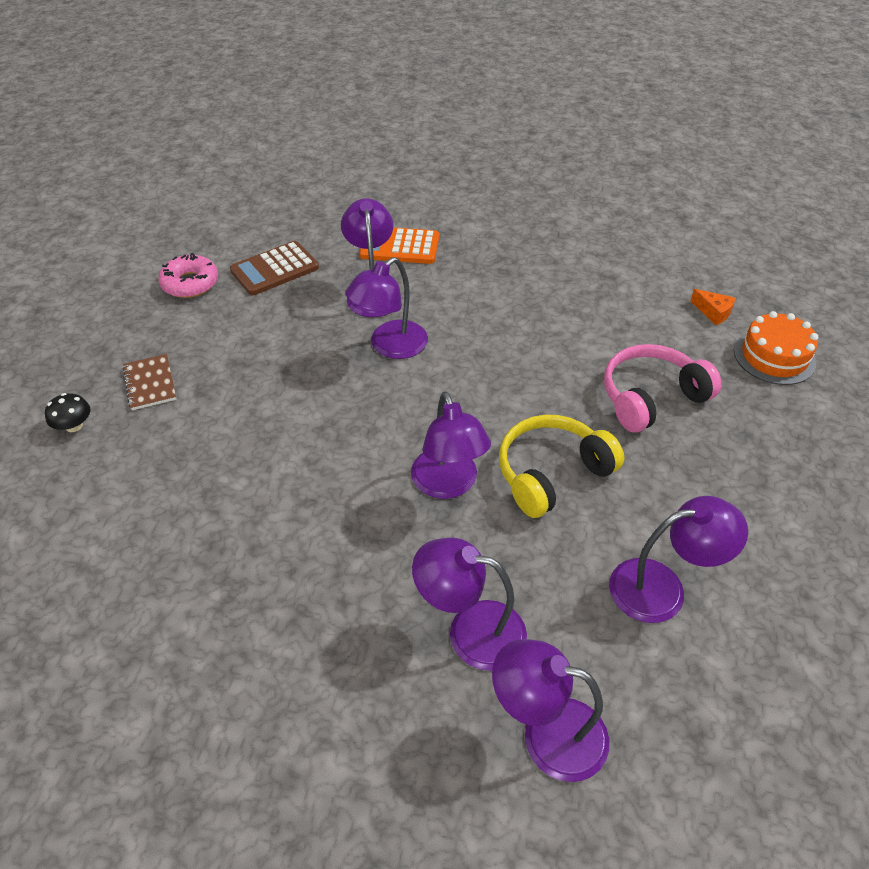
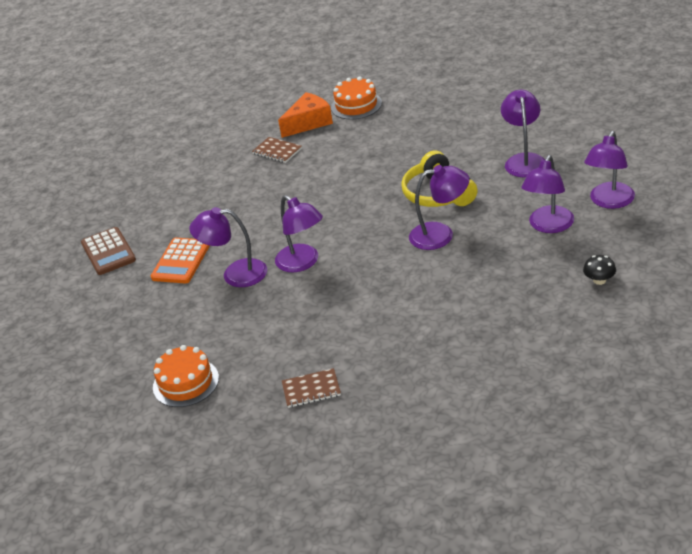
camera: 75 degrees left, 10 degrees down
black mushroom [45,393,90,432] -> black mushroom moved to [583,255,616,285]
pink donut [158,253,218,298] -> orange cake [153,345,219,407]
brown calculator [230,241,319,295] -> brown calculator moved to [81,227,136,275]
pink headphones [604,344,722,433] -> none
orange cheese [690,289,736,325] -> orange cheese [278,92,333,138], size x1.88
none -> brown notebook [252,137,302,163]

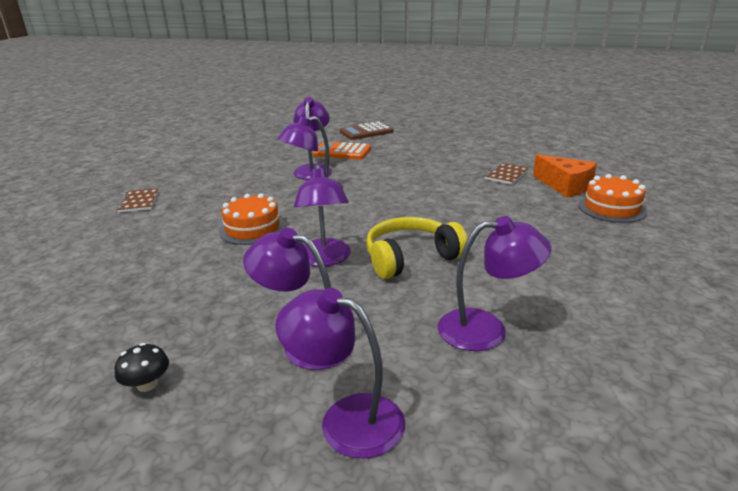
camera: 85 degrees right, 10 degrees down
orange cake [153,345,219,407] -> orange cake moved to [219,193,286,245]

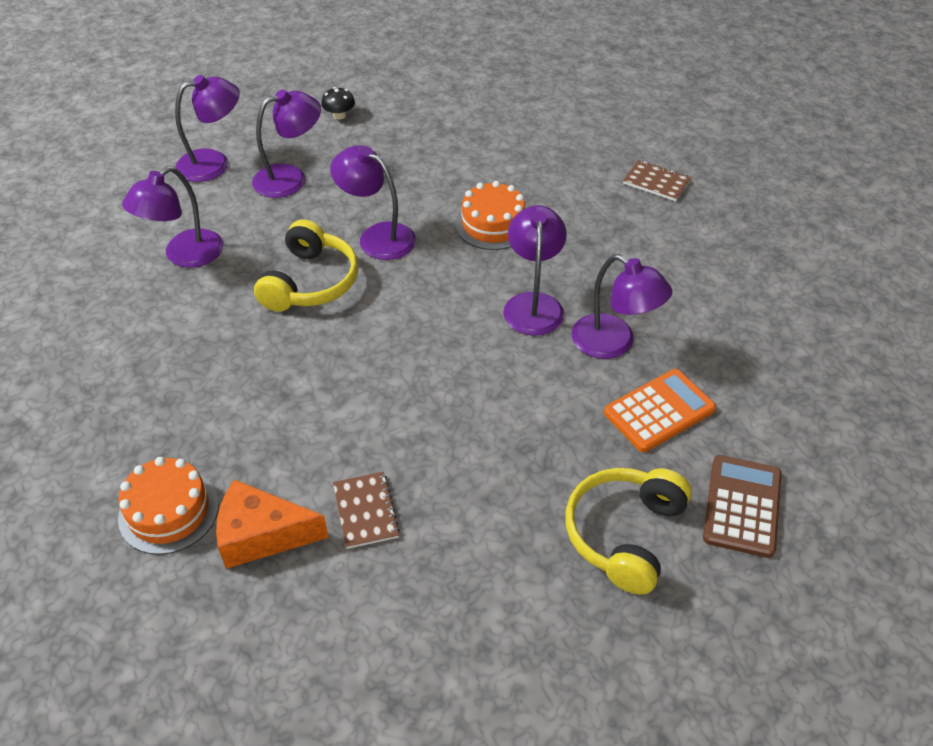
camera: 130 degrees right, 20 degrees up
none -> yellow headphones [565,468,692,594]

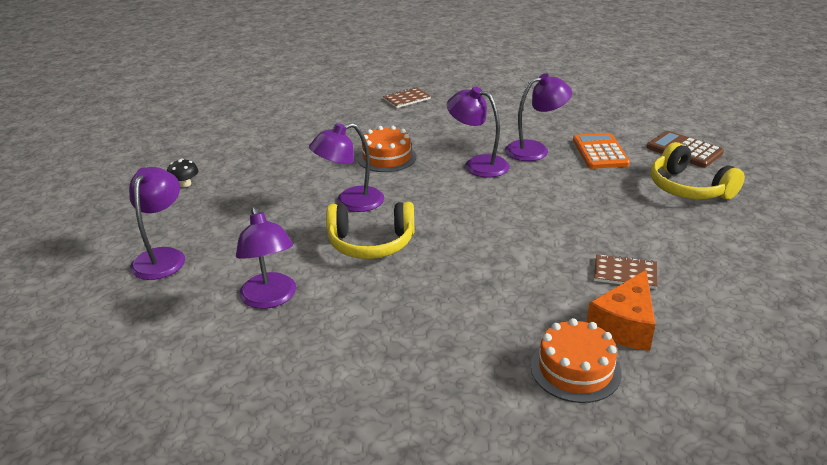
camera: 60 degrees left, 15 degrees down
purple lamp [252,90,321,198] -> none
yellow headphones [254,219,358,312] -> yellow headphones turned 135 degrees clockwise [326,202,415,259]

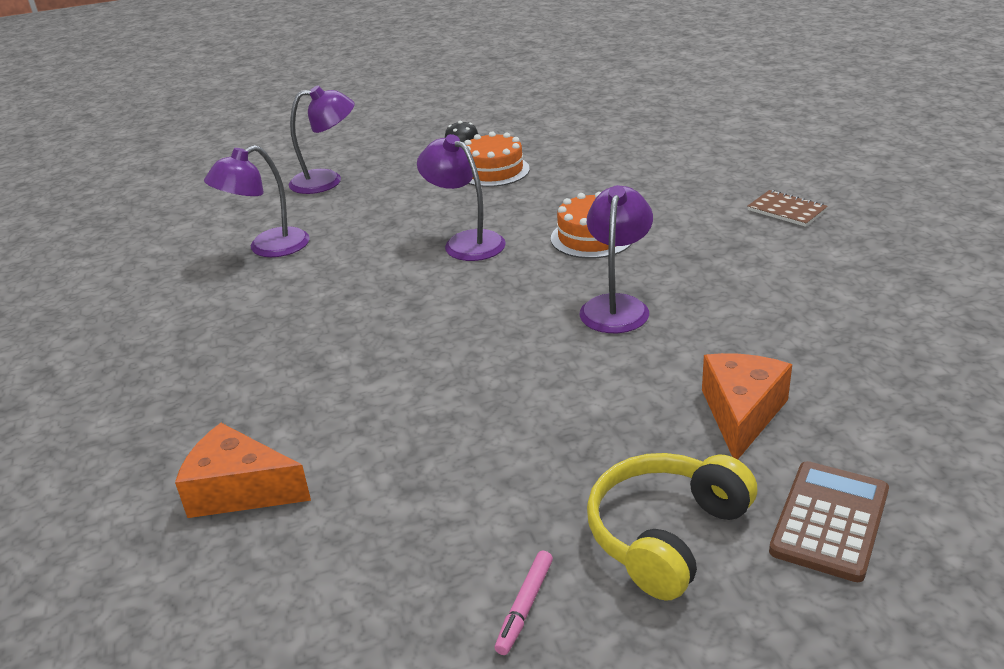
camera: 75 degrees right, 0 degrees up
yellow headphones [326,202,415,259] -> none
purple lamp [505,73,572,161] -> none
orange cake [531,318,622,403] -> orange cake moved to [464,131,530,187]
orange calculator [573,133,630,169] -> orange cheese [702,353,792,460]
brown notebook [594,254,658,289] -> none
none -> pink marker [495,550,553,655]

